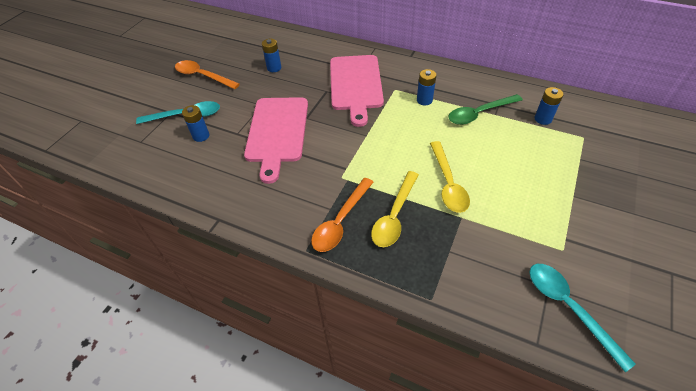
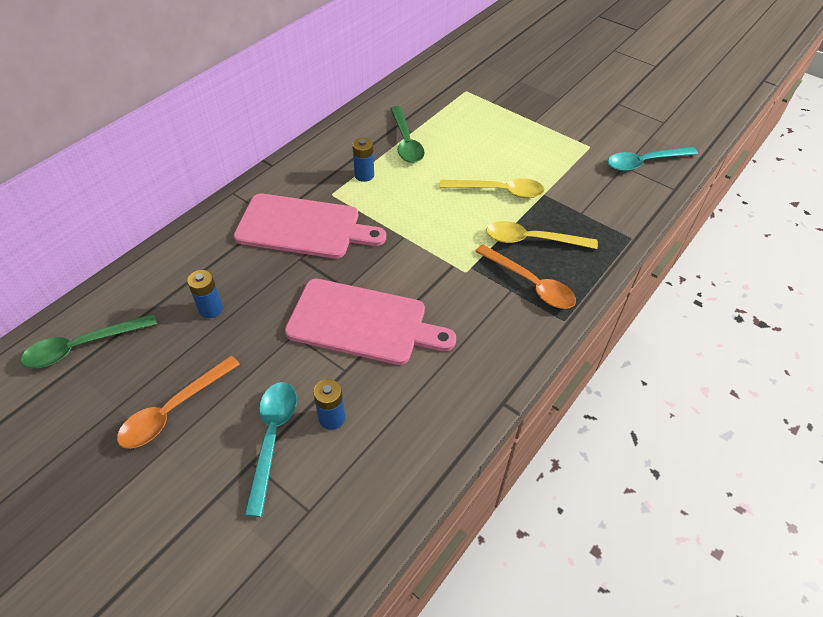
camera: 80 degrees left, 0 degrees up
yellow spoon [371,171,419,247] -> yellow spoon turned 150 degrees clockwise [486,221,598,249]
blue battery [534,87,564,125] -> none
none -> green spoon [21,314,157,369]

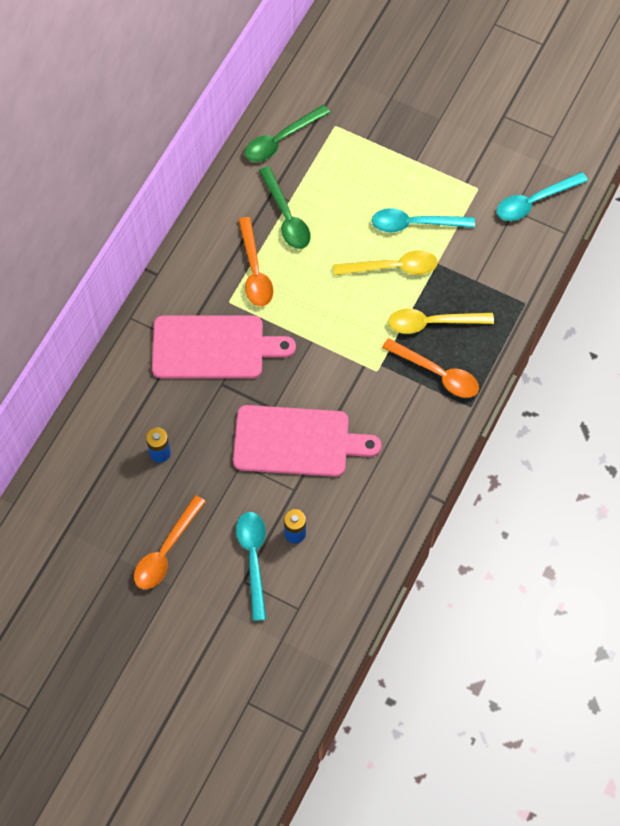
camera: 10 degrees left, 15 degrees up
green spoon [21,314,157,369] -> green spoon moved to [245,105,330,162]
blue battery [352,138,374,182] -> orange spoon [238,217,273,306]
none -> turquoise spoon [372,208,475,232]

